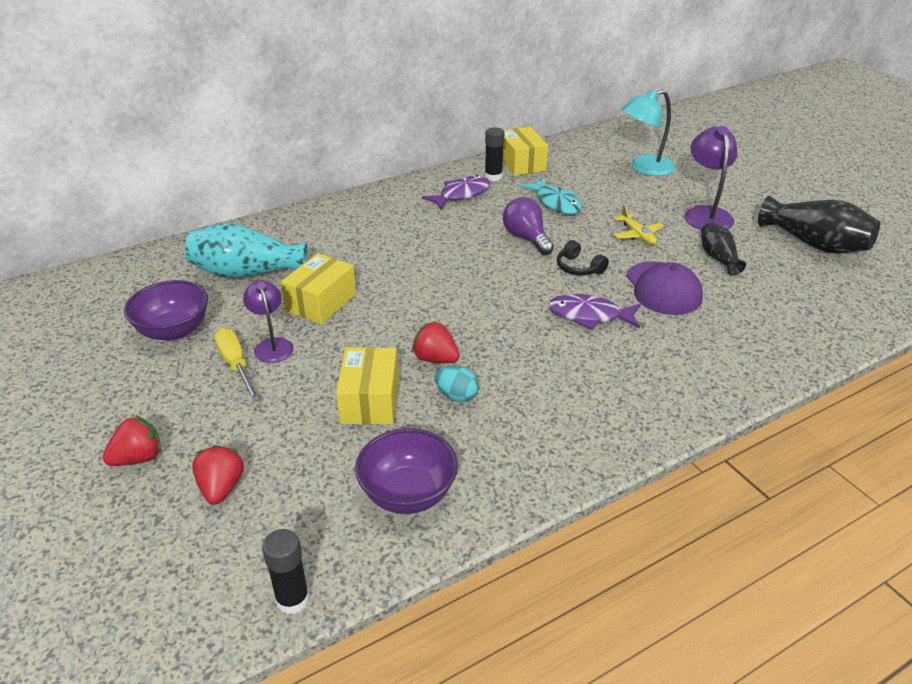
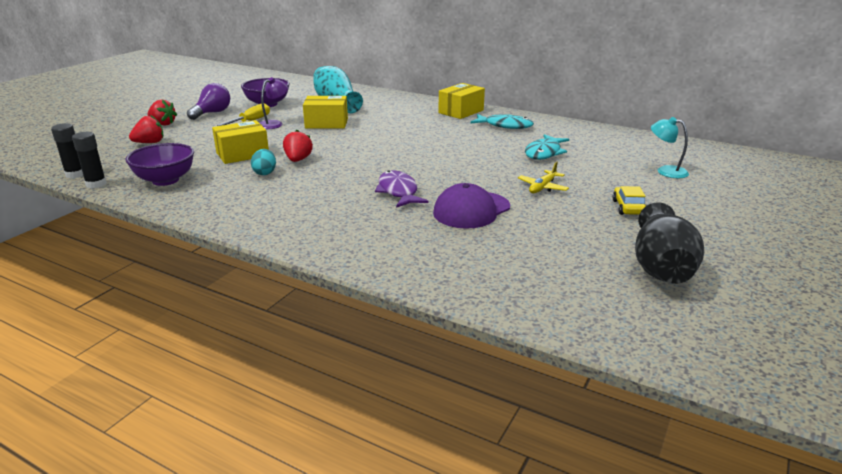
camera: 60 degrees right, 10 degrees down
purple fish [422,175,490,210] -> turquoise fish [471,114,534,129]
black glue stick [485,127,504,181] -> black glue stick moved to [72,132,107,188]
yellow box [503,127,548,176] -> yellow box moved to [438,83,485,119]
purple light bulb [503,197,554,255] -> purple light bulb moved to [187,83,230,120]
black headphones [557,240,609,276] -> none
turquoise lamp [622,89,676,176] -> turquoise lamp [651,117,689,178], size x0.65
purple lamp [685,126,737,230] -> yellow car [612,186,646,215]
black vase [701,222,746,276] -> none

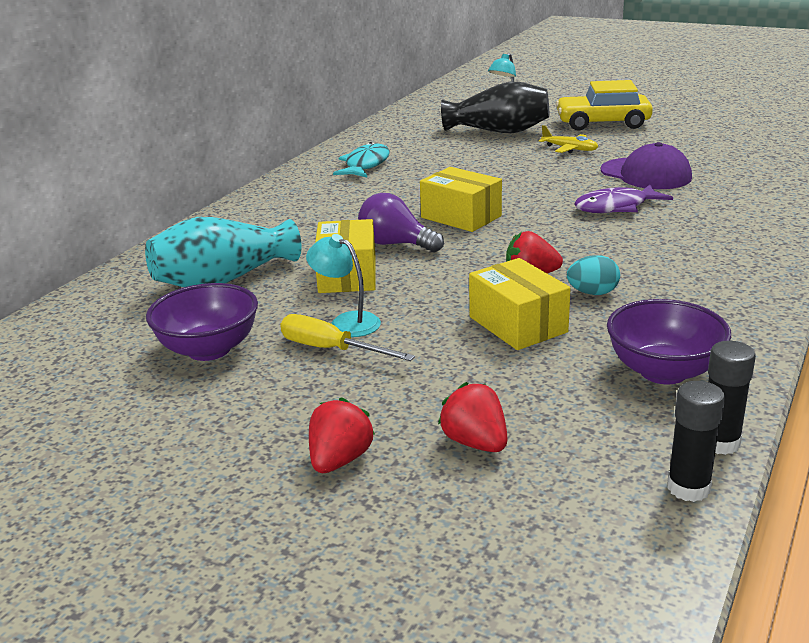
camera: 90 degrees left, 0 degrees up
purple light bulb [187,83,230,120] -> purple light bulb moved to [358,193,444,252]
purple lamp [259,77,288,129] -> turquoise lamp [306,234,381,337]
yellow box [438,83,485,119] -> yellow box moved to [420,167,502,232]
turquoise fish [525,134,569,160] -> none
yellow car [612,186,646,215] -> yellow car [556,80,653,131], size x1.94
black vase [635,202,704,284] -> black vase moved to [441,82,549,133]

